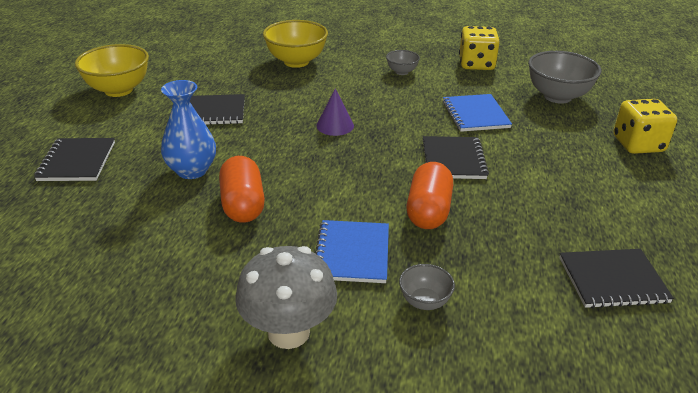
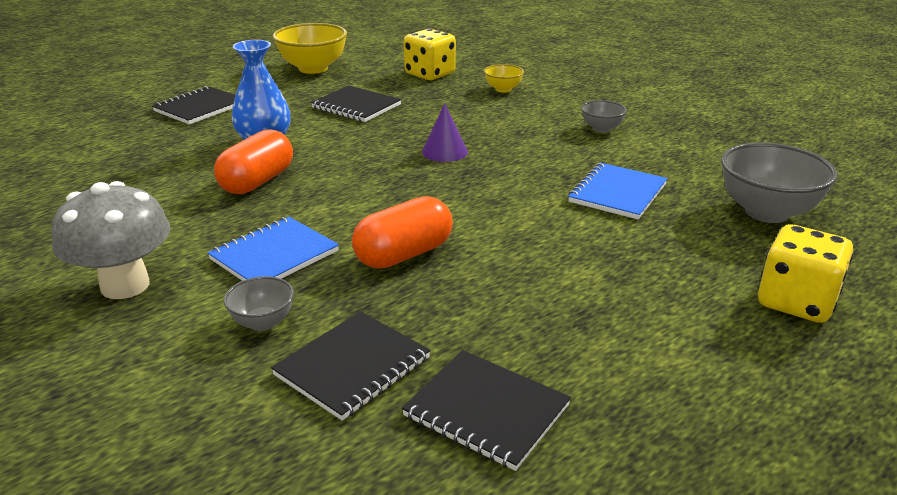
camera: 40 degrees right, 5 degrees down
yellow bowl [263,20,328,68] -> yellow bowl [484,64,524,93], size x0.51
black notebook [423,136,489,179] -> black notebook moved to [271,311,431,421]
yellow dice [459,26,500,70] -> yellow dice moved to [404,29,456,80]

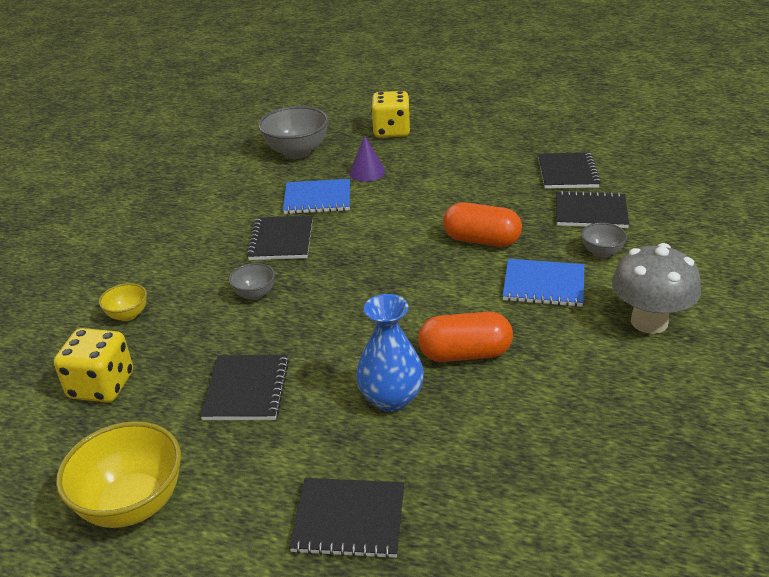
camera: 120 degrees left, 5 degrees up
purple cone [422,103,468,162] -> purple cone moved to [349,136,385,182]
grey bowl [581,100,627,133] -> grey bowl moved to [229,263,275,300]
none -> black notebook [246,216,313,260]

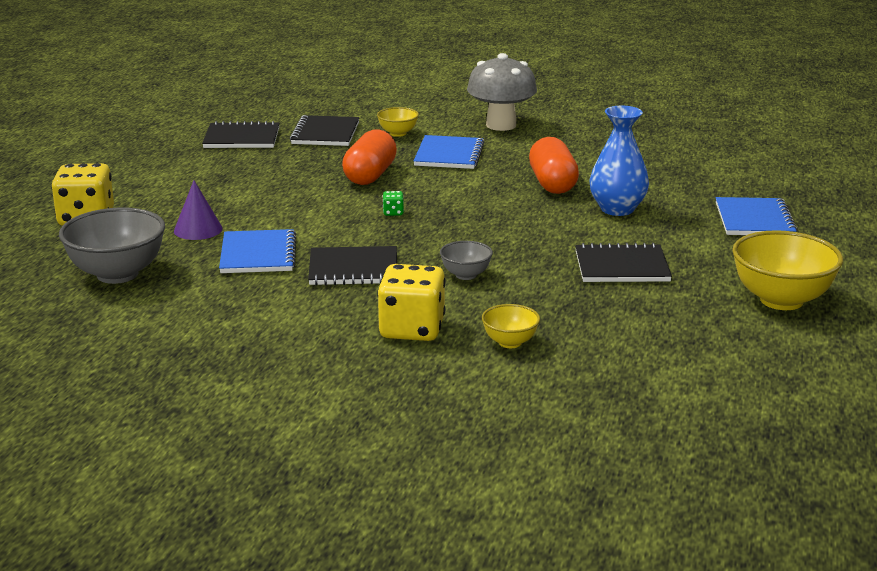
camera: 95 degrees left, 10 degrees down
yellow dice [54,328,133,402] -> yellow dice moved to [377,264,446,341]
black notebook [289,478,404,559] -> blue notebook [716,197,797,235]
grey bowl [581,223,627,258] -> yellow bowl [377,107,419,137]
none -> green dice [383,191,404,216]

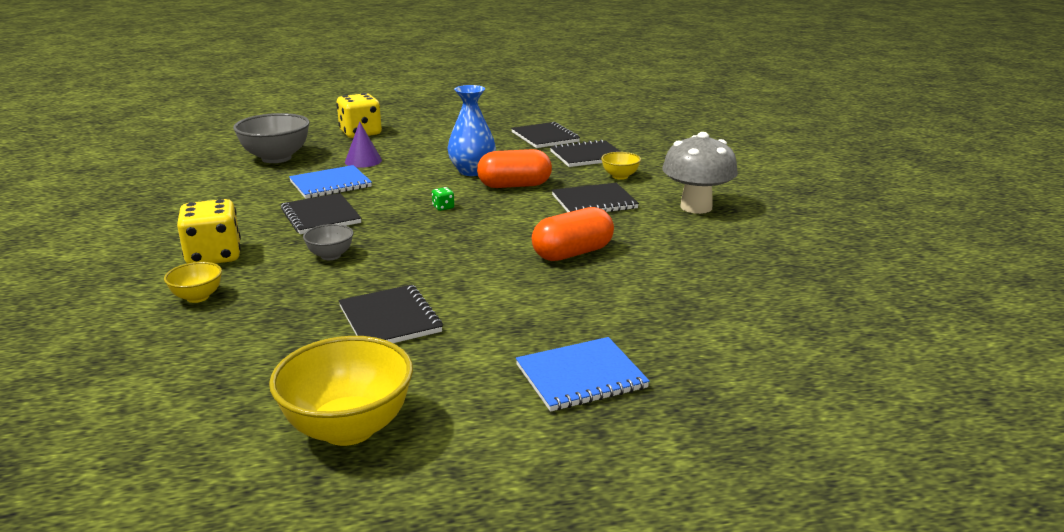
camera: 65 degrees right, 0 degrees up
blue notebook [414,135,485,169] -> black notebook [552,183,639,212]
blue vase [589,106,649,216] -> blue vase moved to [447,85,496,176]

